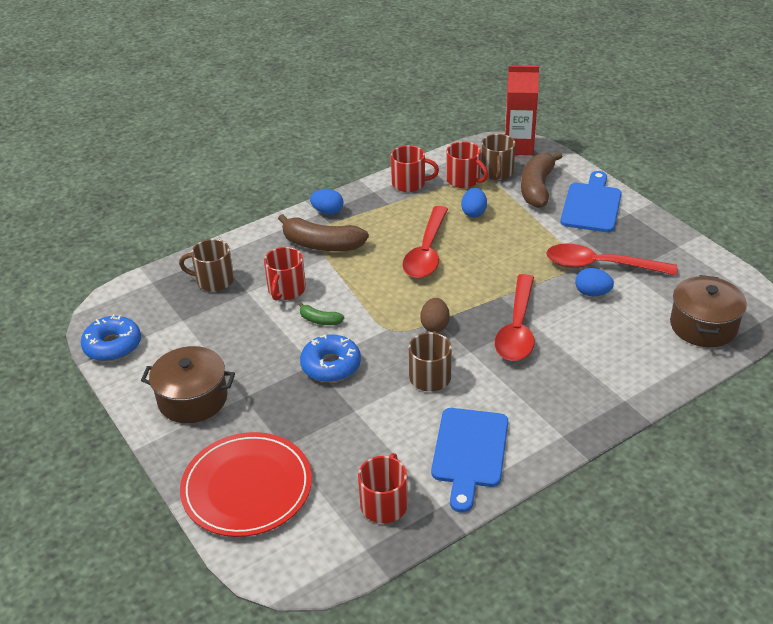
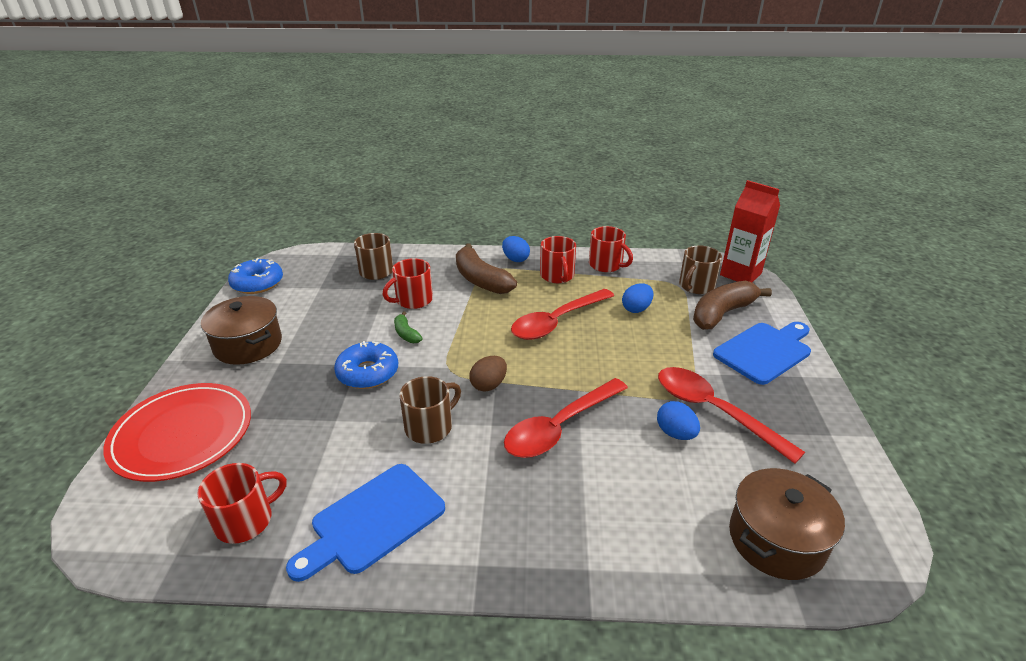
camera: 35 degrees right, 5 degrees down
red mug [446,141,488,188] -> red mug moved to [540,236,576,283]

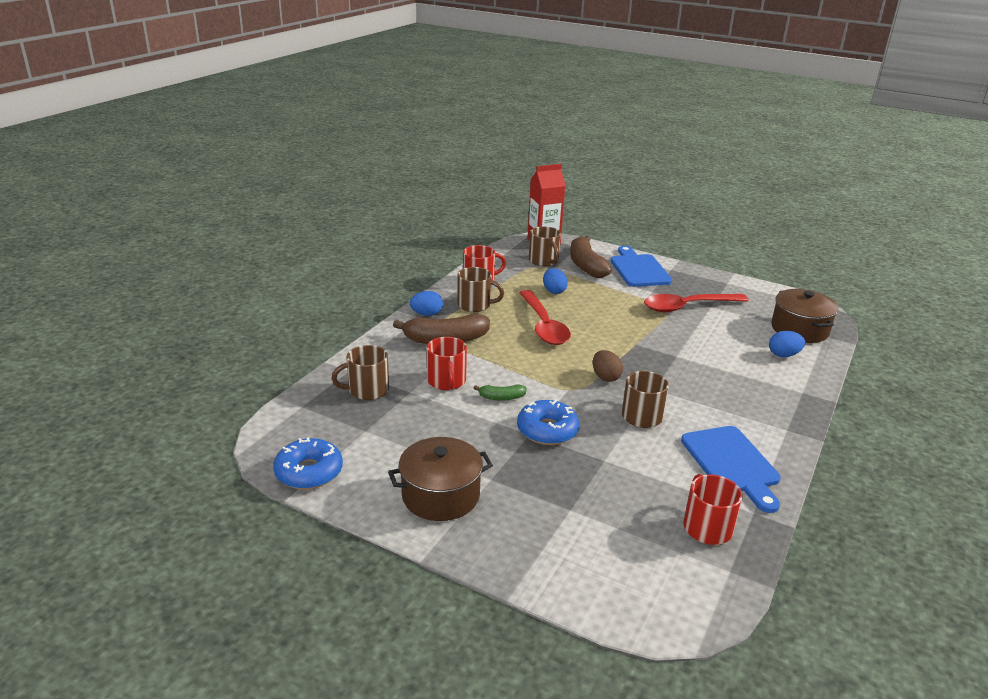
camera: 65 degrees left, 5 degrees down
red plate [103,383,251,482] -> none
red spoon [504,378,628,458] -> none
red mug [540,236,576,283] -> brown mug [457,267,504,312]
blue egg [657,401,700,440] -> blue egg moved to [769,331,805,357]

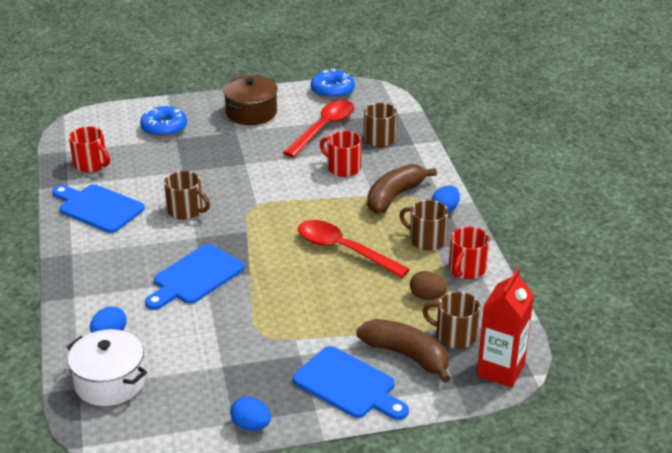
camera: 140 degrees right, 5 degrees up
brown mug [457,267,504,312] -> brown mug turned 60 degrees clockwise [399,200,448,251]
green banana [474,384,527,401] -> none
blue donut [517,400,579,445] -> blue donut moved to [140,106,187,138]
blue egg [543,268,568,294] -> blue egg moved to [230,397,271,431]
brown egg [593,350,623,382] -> brown egg moved to [410,271,447,300]
red spoon [644,294,749,312] -> red spoon moved to [283,100,355,157]
brown pot [771,289,839,343] -> white pot [67,329,147,406]
none -> blue cutting board [145,244,244,310]

